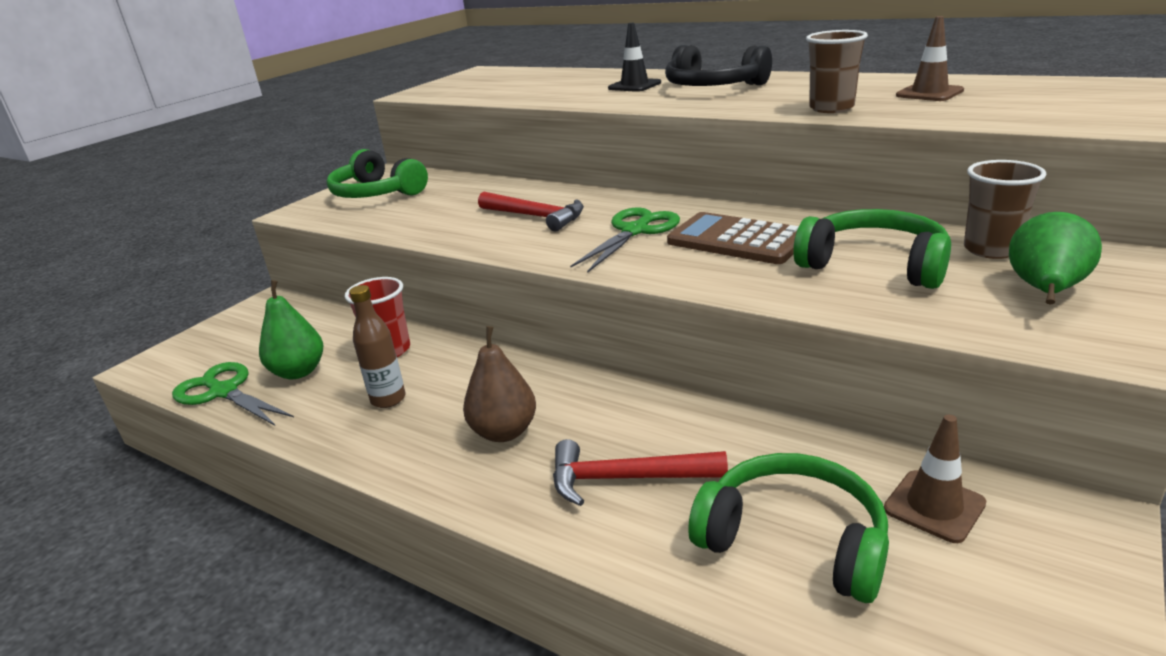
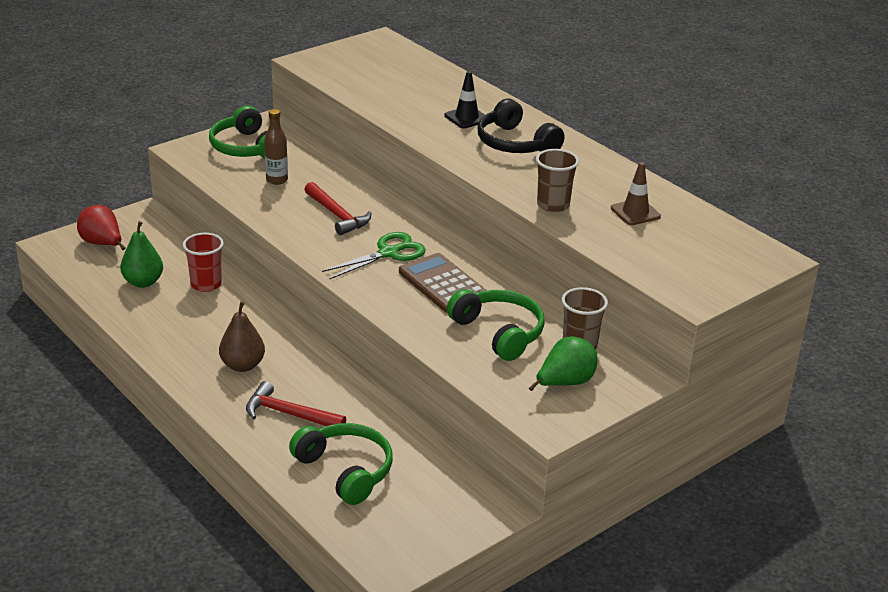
camera: 15 degrees right, 5 degrees up
green scissors [172,362,294,426] -> none
brown bottle [349,285,406,408] -> brown bottle moved to [264,109,288,185]
brown traffic cone [884,415,986,543] -> none
none -> red pear [77,205,126,250]

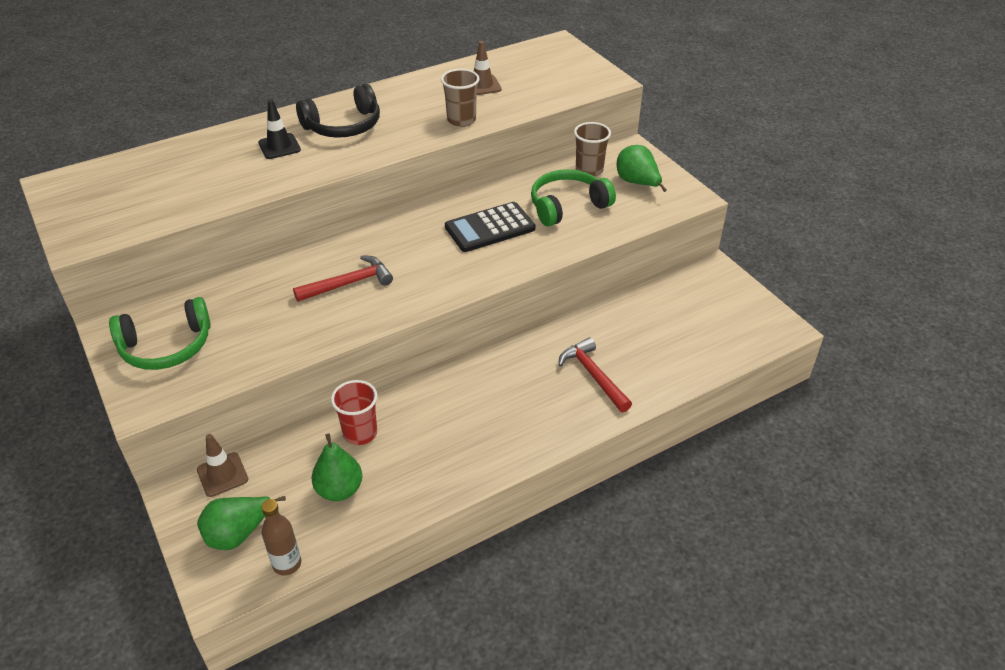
camera: 80 degrees left, 10 degrees up
red pear [77,205,126,250] -> green pear [197,496,286,550]
brown pear [219,302,265,372] -> none
red hammer [246,381,346,426] -> red hammer turned 120 degrees clockwise [558,337,632,412]
brown bottle [264,109,288,185] -> brown bottle moved to [261,499,301,576]
green headphones [289,423,393,505] -> none
green scissors [322,232,426,279] -> none
brown calculator [399,253,487,313] -> black calculator [445,202,535,252]
none -> brown traffic cone [197,434,248,497]

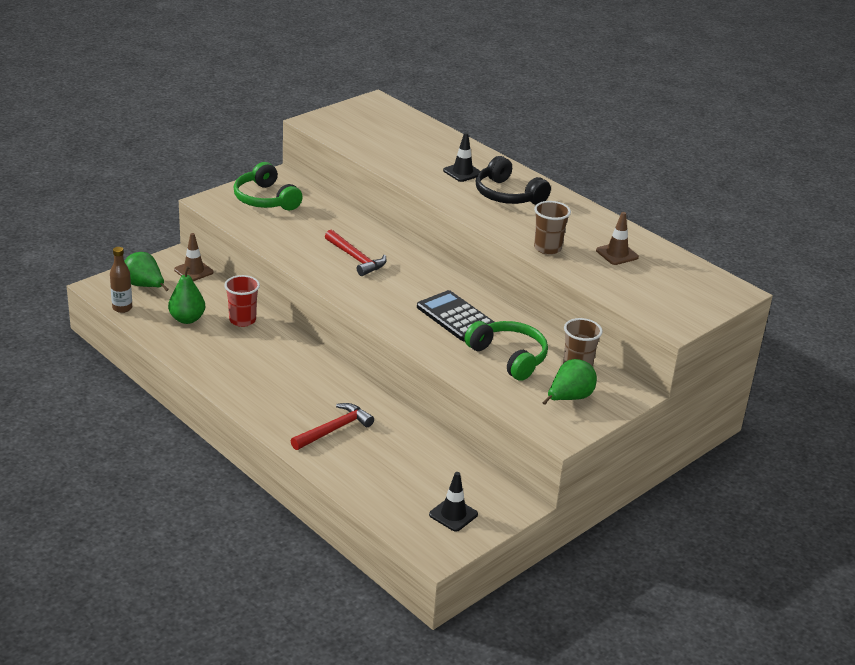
camera: 75 degrees right, 10 degrees down
none -> black traffic cone [429,472,478,532]

